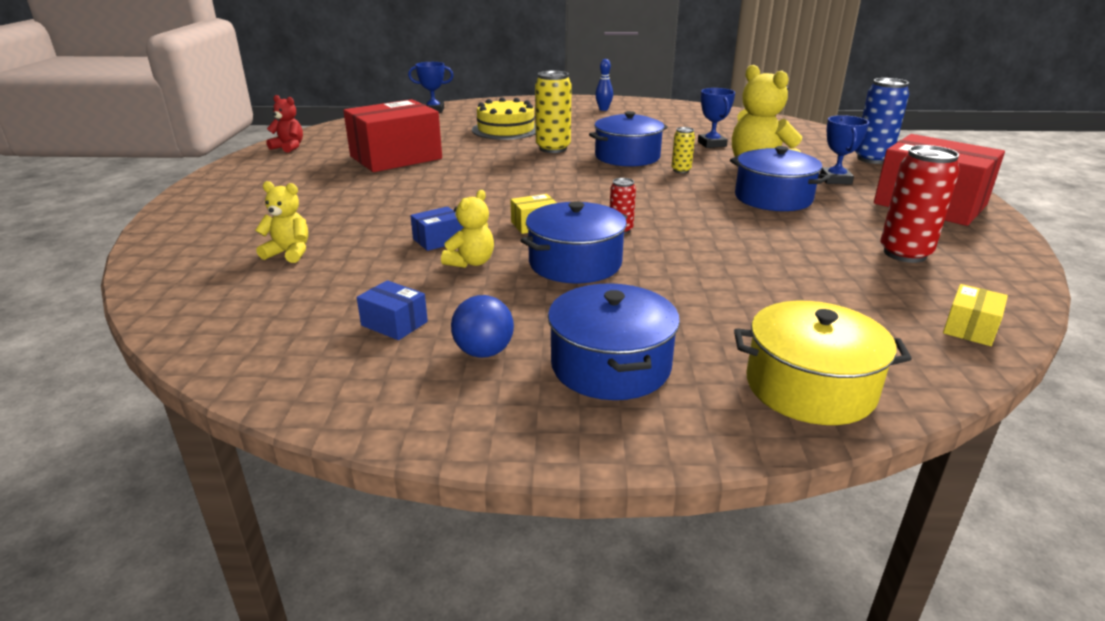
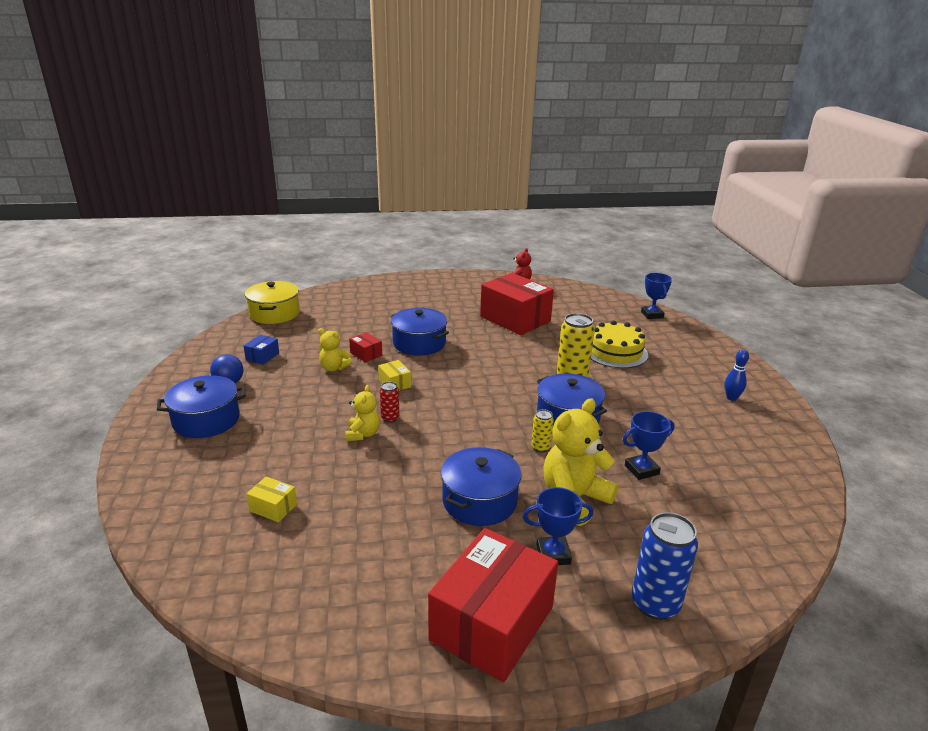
camera: 80 degrees right, 0 degrees up
yellow teddy bear [255,181,308,263] -> yellow teddy bear moved to [345,385,380,441]
blue box [410,206,463,251] -> red box [349,332,382,362]
blue pot [521,201,627,283] -> blue pot moved to [391,308,449,356]
yellow pot [734,301,912,425] -> yellow pot moved to [245,281,300,324]
red can [880,145,960,263] -> none
yellow box [943,284,1008,346] -> yellow box moved to [247,477,297,522]

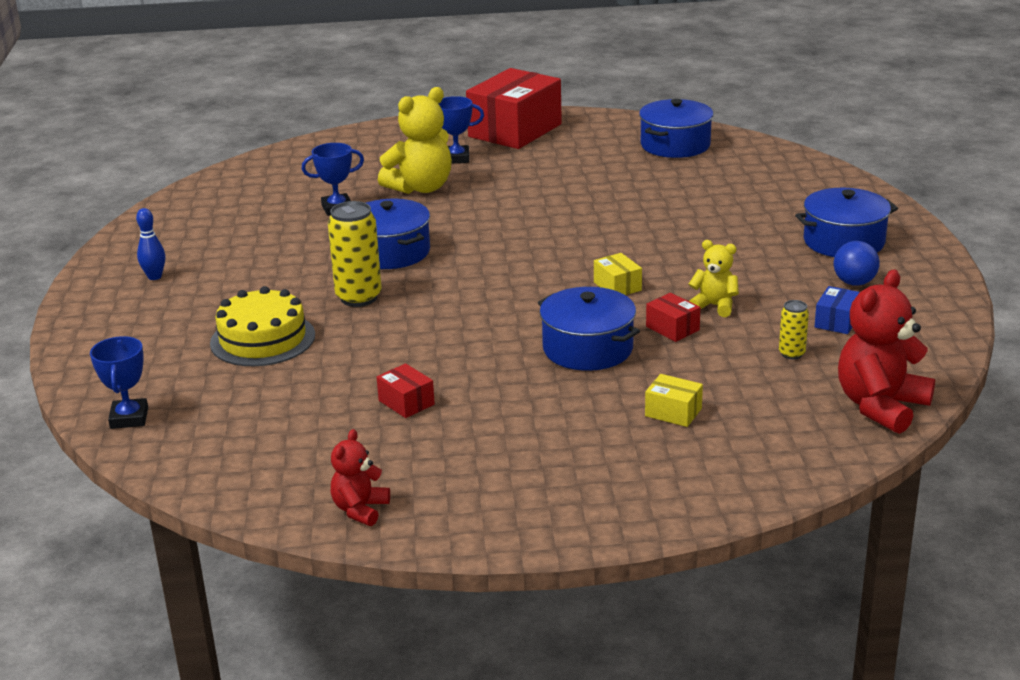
camera: 175 degrees left, 0 degrees up
yellow pot [245,281,300,324] -> red teddy bear [838,269,935,434]
yellow box [247,477,297,522] -> yellow box moved to [645,374,703,427]
yellow teddy bear [345,385,380,441] -> none
red can [380,382,399,423] -> none
blue pot [441,447,521,526] -> blue pot moved to [639,99,714,158]
red box [480,273,554,335] -> red box [377,363,435,418], size x0.42
yellow can [531,409,554,452] -> yellow can moved to [779,300,809,359]
blue can [632,512,698,620] -> none

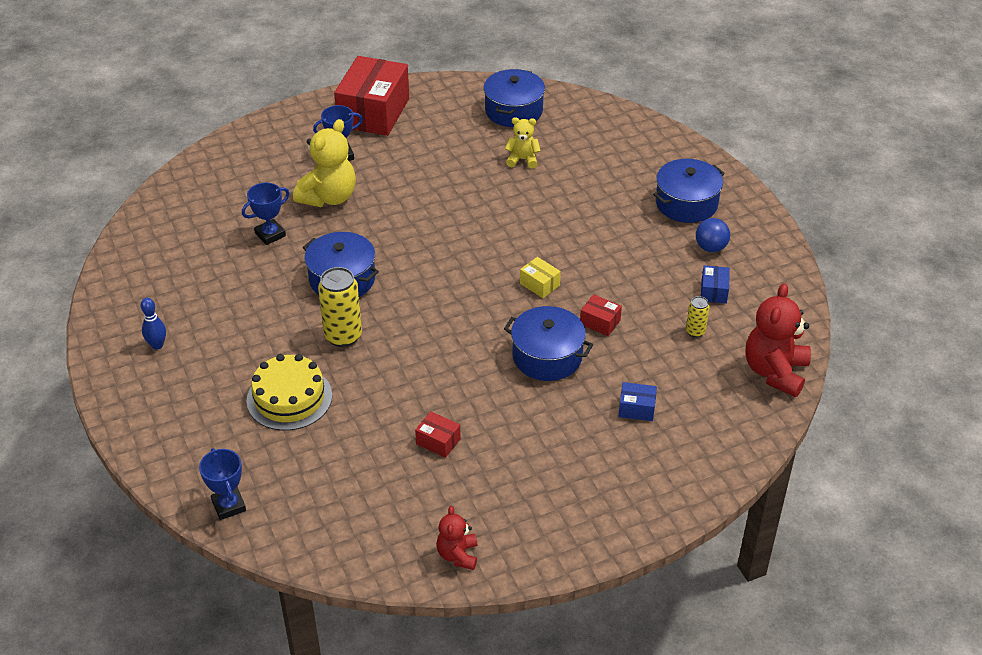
camera: 20 degrees left, 15 degrees up
yellow box [645,374,703,427] -> blue box [619,382,657,421]
yellow teddy bear [689,240,739,317] -> yellow teddy bear moved to [505,117,541,169]

